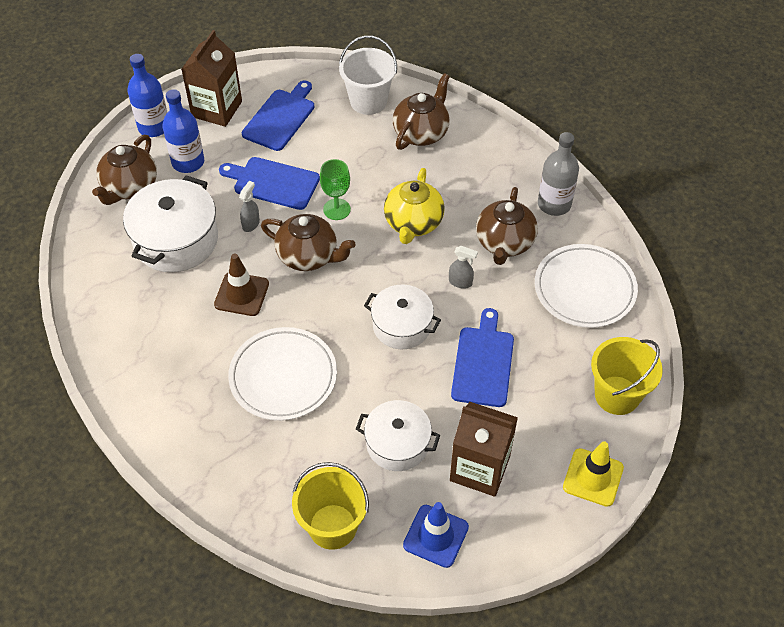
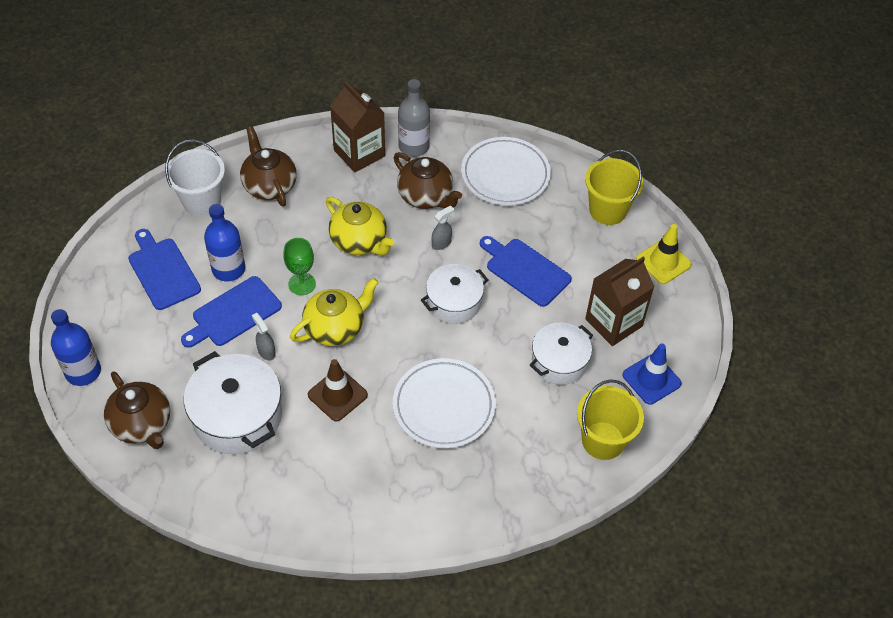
camera: 60 degrees left, 0 degrees up
blue bottle [162,89,204,173] -> blue bottle moved to [204,204,245,281]
brown carton [181,30,242,127] -> brown carton moved to [330,81,385,172]
brown teapot [261,214,355,271] -> yellow teapot [290,278,379,346]

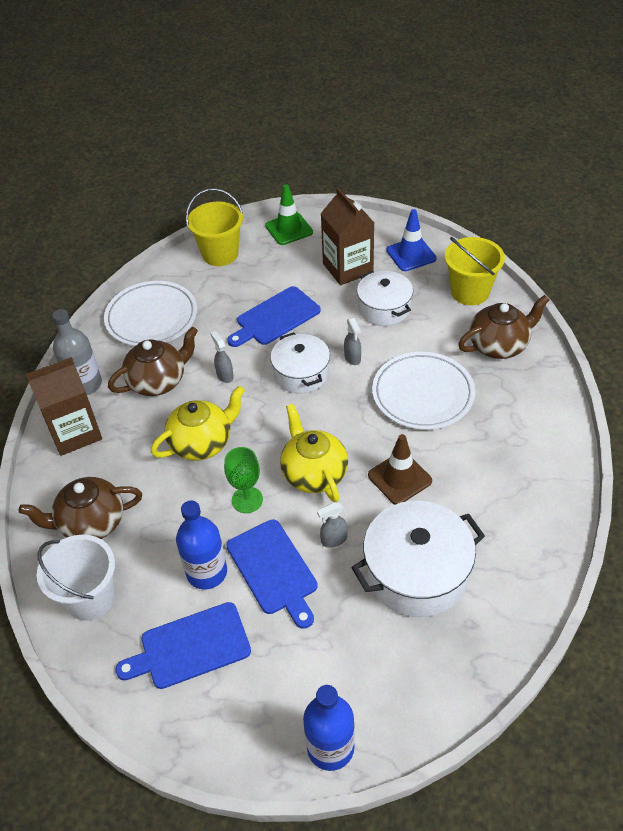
camera: 75 degrees left, 5 degrees down
brown teapot [104,372,170,449] -> brown teapot moved to [458,295,549,359]
yellow traffic cone [636,224,692,284] -> green traffic cone [265,184,313,245]
none -> grey spray bottle [344,318,361,365]

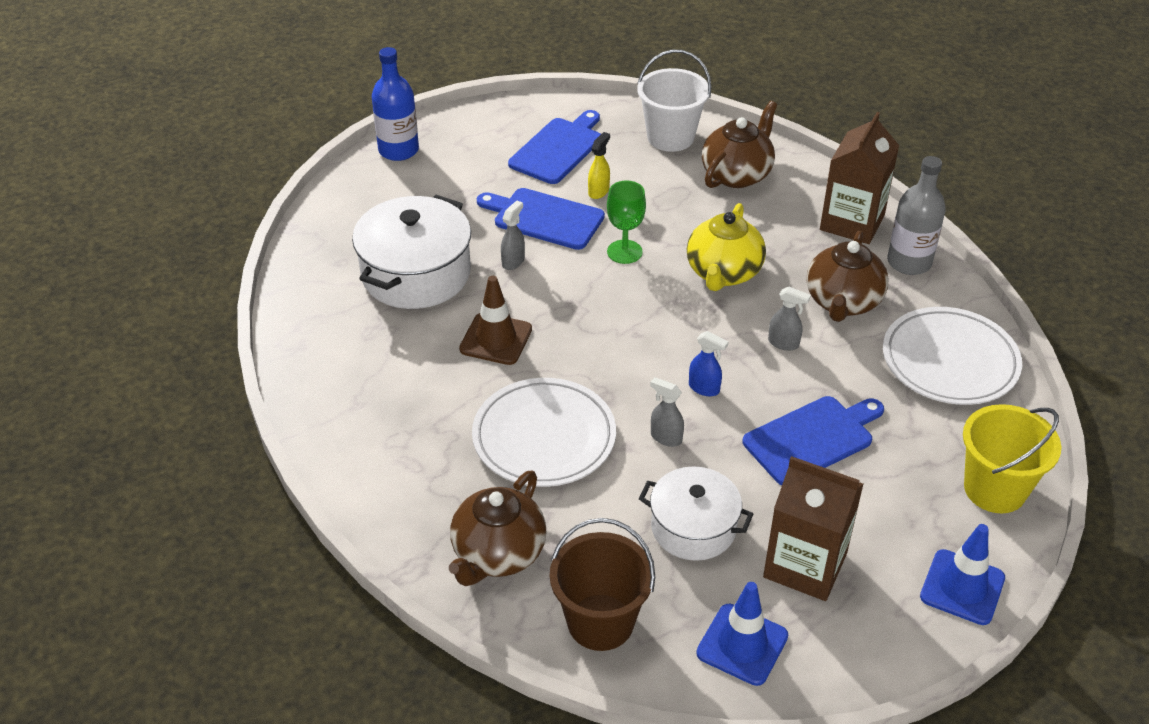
camera: 140 degrees right, 5 degrees down
blue bottle [176,501,227,590] -> yellow spray bottle [588,132,610,199]
blue cutting board [227,286,321,347] -> blue cutting board turned 45 degrees clockwise [743,396,884,485]
green traffic cone [265,184,313,245] -> blue traffic cone [920,524,1005,625]
white pot [270,332,330,394] -> blue spray bottle [689,331,728,396]
yellow teapot [280,404,348,502] -> none
yellow bucket [445,237,505,305] -> brown bucket [550,518,655,651]

